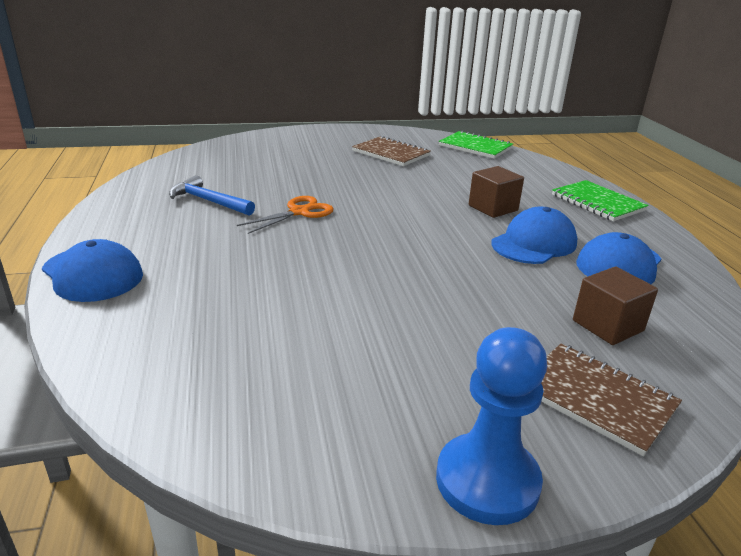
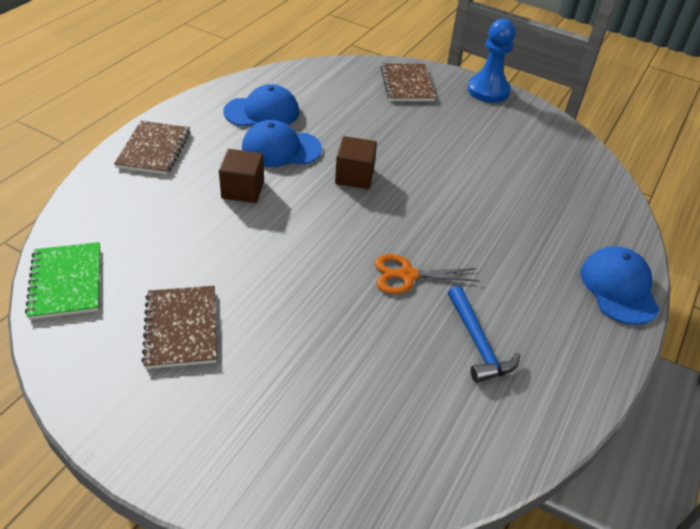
camera: 140 degrees left, 15 degrees up
green notebook [552,180,649,221] -> brown notebook [114,121,191,175]
brown cube [573,267,658,345] -> brown cube moved to [335,136,377,189]

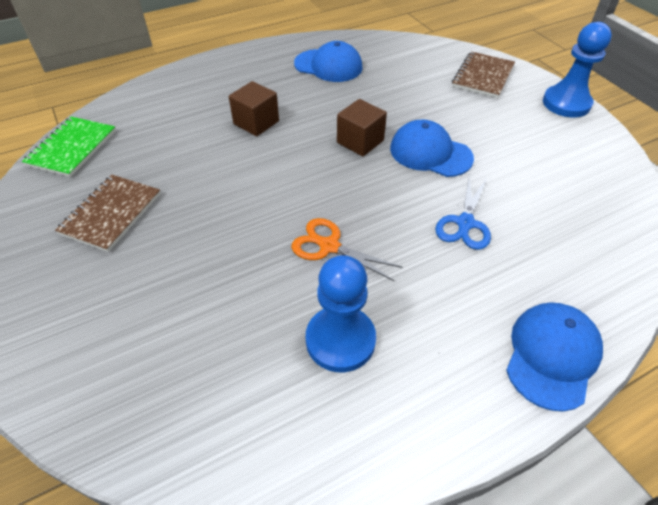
camera: 35 degrees right, 5 degrees up
brown notebook [114,121,191,175] -> none
blue cap [242,120,322,167] -> blue cap moved to [390,119,474,177]
blue hammer [448,286,521,383] -> blue pawn [306,255,376,372]
none -> blue scissors [435,176,491,250]

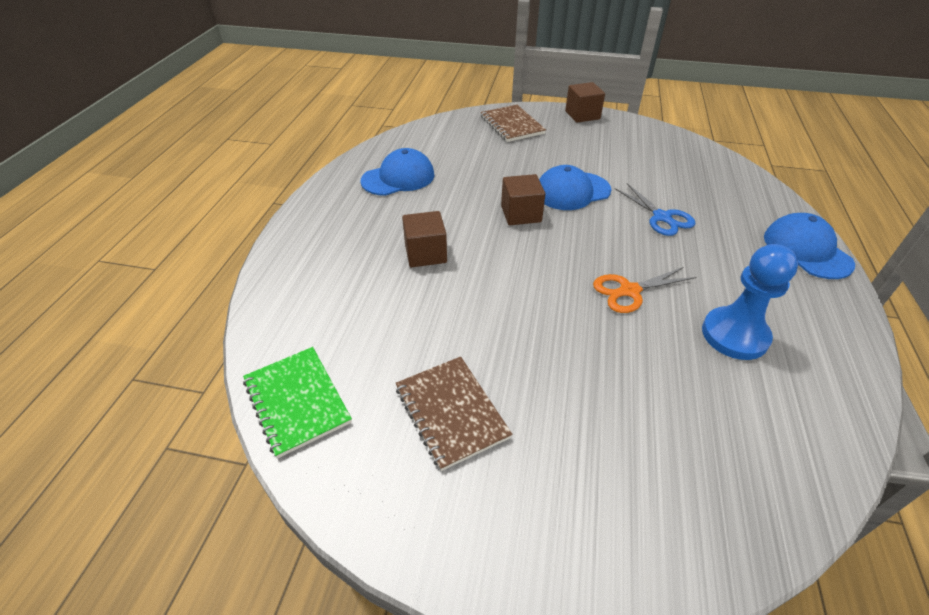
camera: 50 degrees left, 5 degrees down
blue pawn [543,22,612,118] -> brown cube [565,82,605,123]

